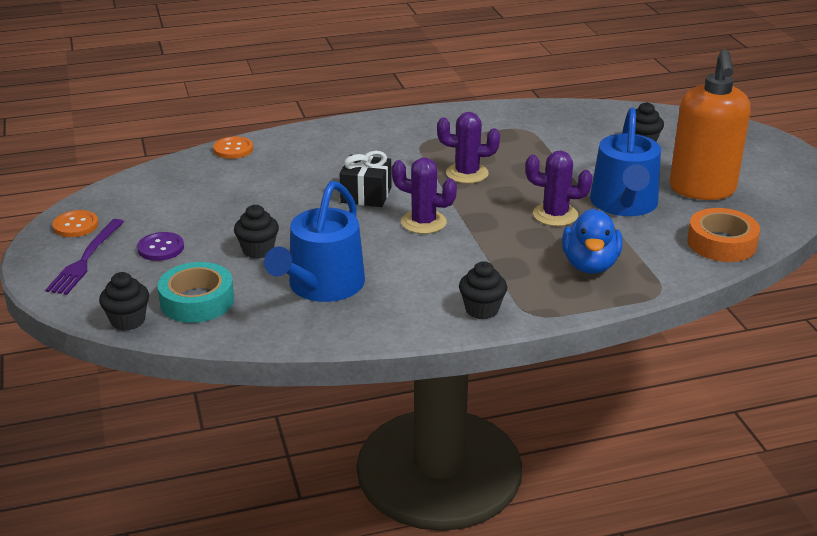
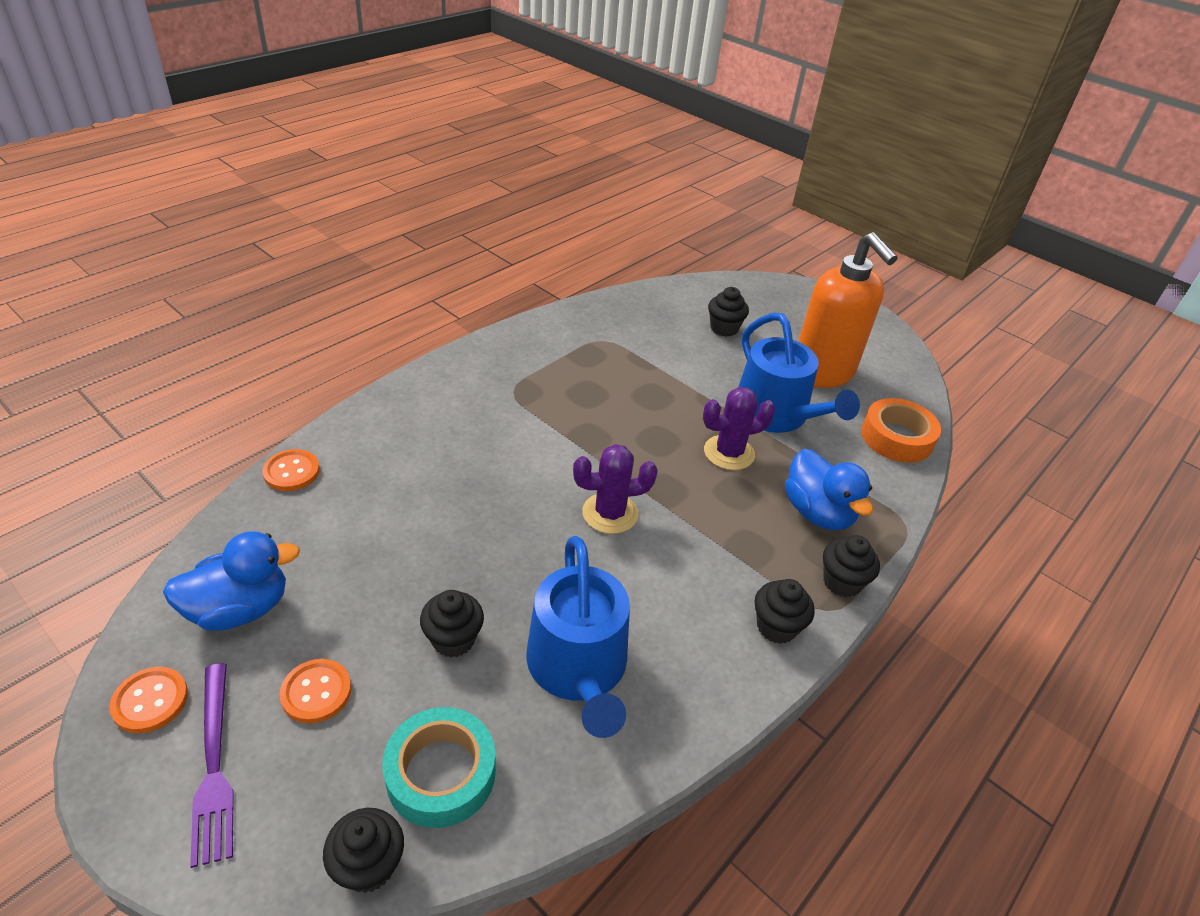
camera: 35 degrees left, 10 degrees up
purple button [137,232,184,261] -> orange button [279,659,352,723]
black gift [340,151,392,207] -> none
purple cactus [437,112,500,184] -> none
none -> blue duck [163,531,300,631]
none -> black cupcake [823,535,880,597]

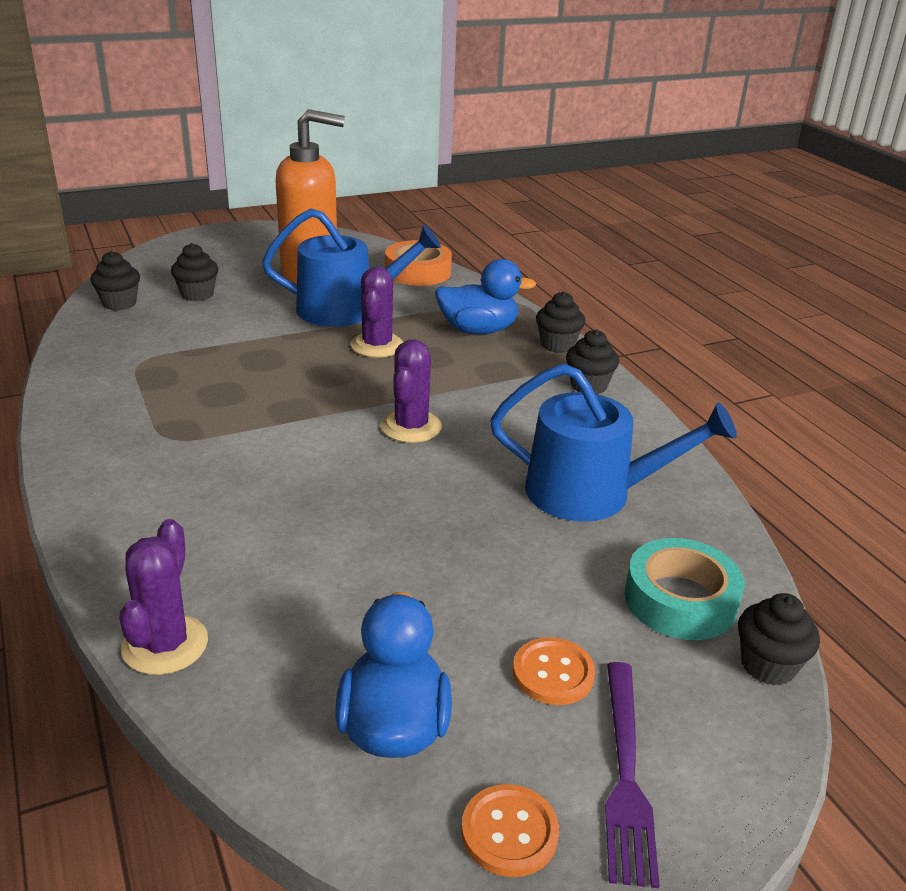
camera: 65 degrees left, 10 degrees down
purple fork [190,663,234,868] -> purple fork turned 90 degrees clockwise [605,662,660,888]
orange button [262,449,320,491] -> purple cactus [119,519,208,675]
black cupcake [420,590,484,657] -> black cupcake moved to [90,251,140,311]

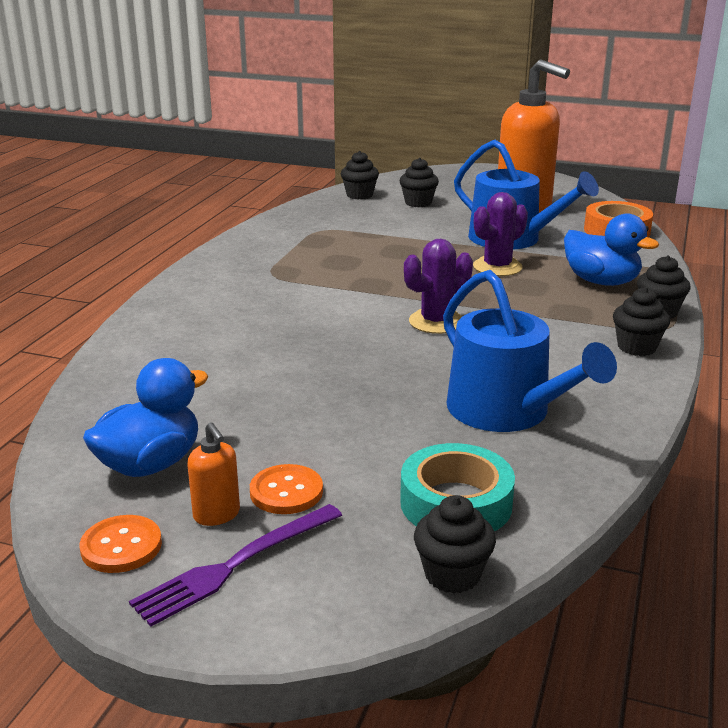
camera: 45 degrees right, 5 degrees down
purple cactus [119,519,208,675] -> none
none -> orange soap dispenser [188,422,240,526]

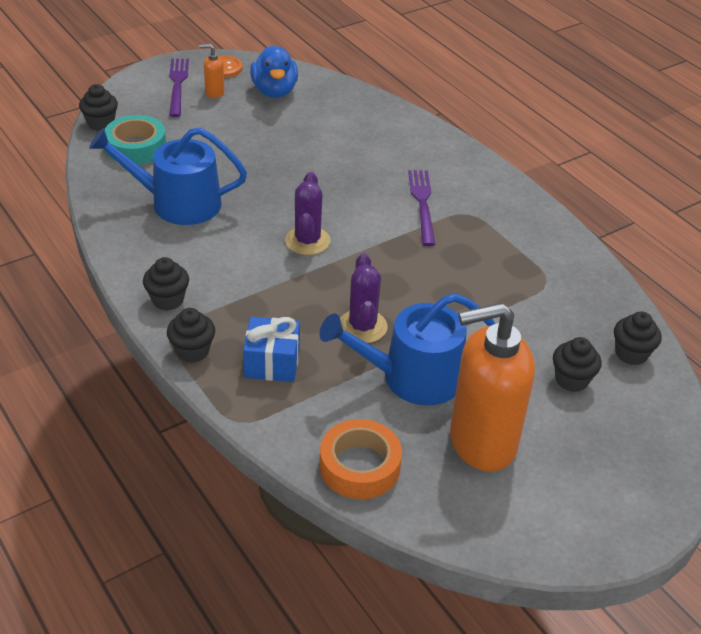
camera: 125 degrees right, 15 degrees up
orange button [250,464,323,514] -> none
blue duck [564,213,659,286] -> blue gift [243,317,300,382]
none -> purple fork [408,170,435,246]

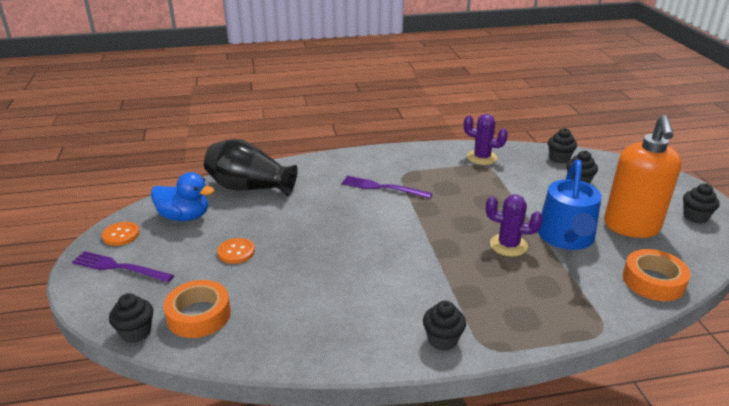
camera: 65 degrees left, 10 degrees down
blue watering can [89,128,247,225] -> none
turquoise tape [105,115,166,165] -> orange tape [163,280,231,338]
black cupcake [167,308,215,363] -> black cupcake moved to [683,184,720,223]
orange soap dispenser [199,44,224,98] -> none
blue gift [243,317,300,382] -> none
purple cactus [285,172,330,255] -> purple cactus moved to [464,114,508,165]
none -> black vase [204,139,298,196]
none -> orange button [217,238,255,264]

